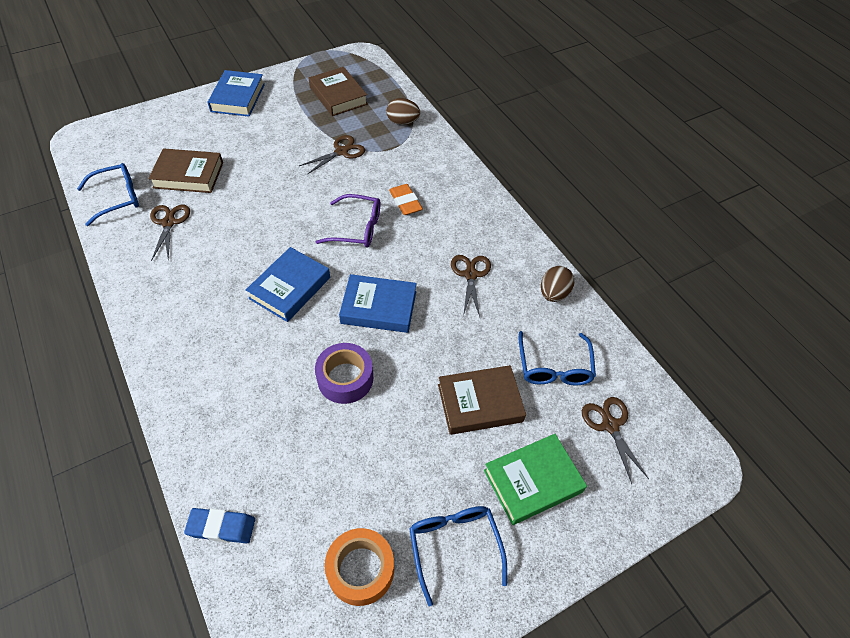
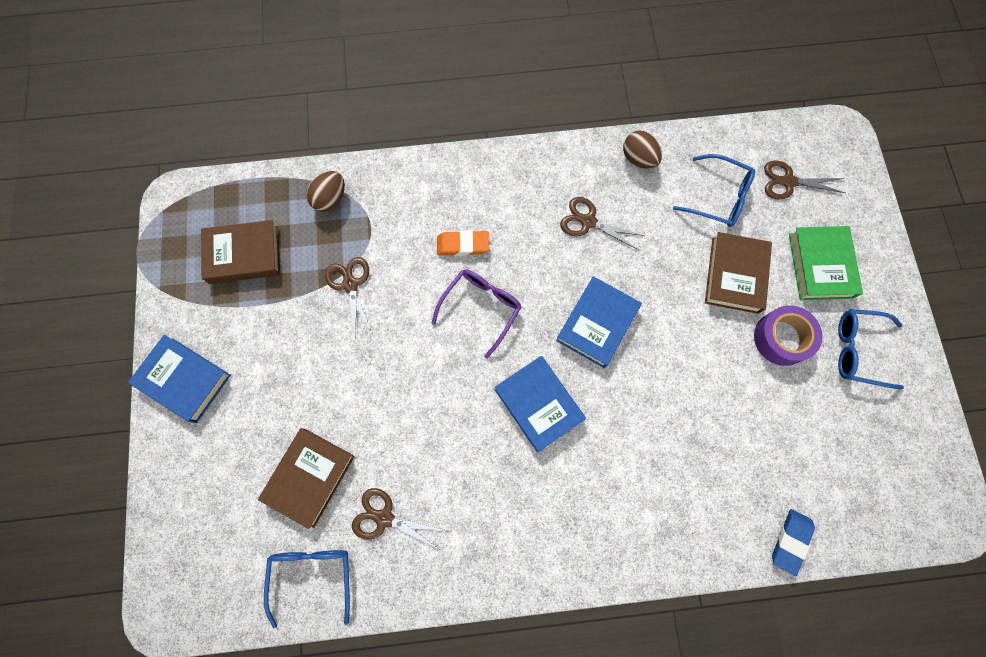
camera: 65 degrees left, 20 degrees up
purple tape [315,343,373,404] -> purple tape moved to [754,305,823,366]
orange tape [325,528,394,606] -> none

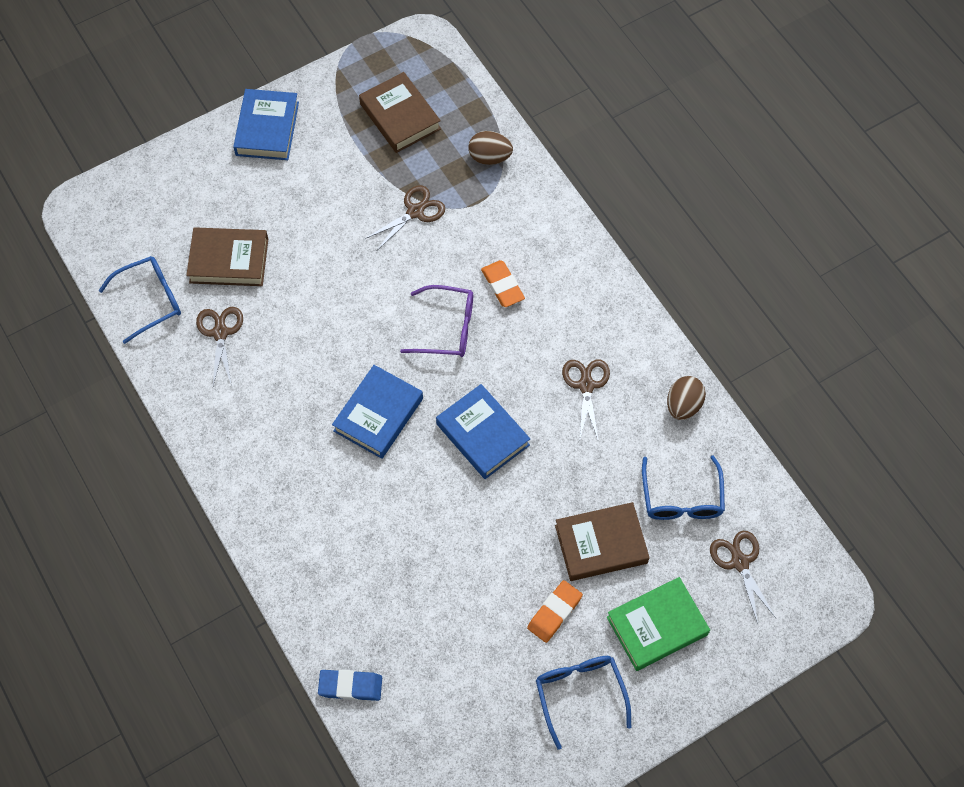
camera: 65 degrees right, 10 degrees down
blue book [556,276,642,368] -> blue book turned 45 degrees clockwise [436,384,530,479]
purple tape [754,305,823,366] -> orange eraser [527,580,583,643]

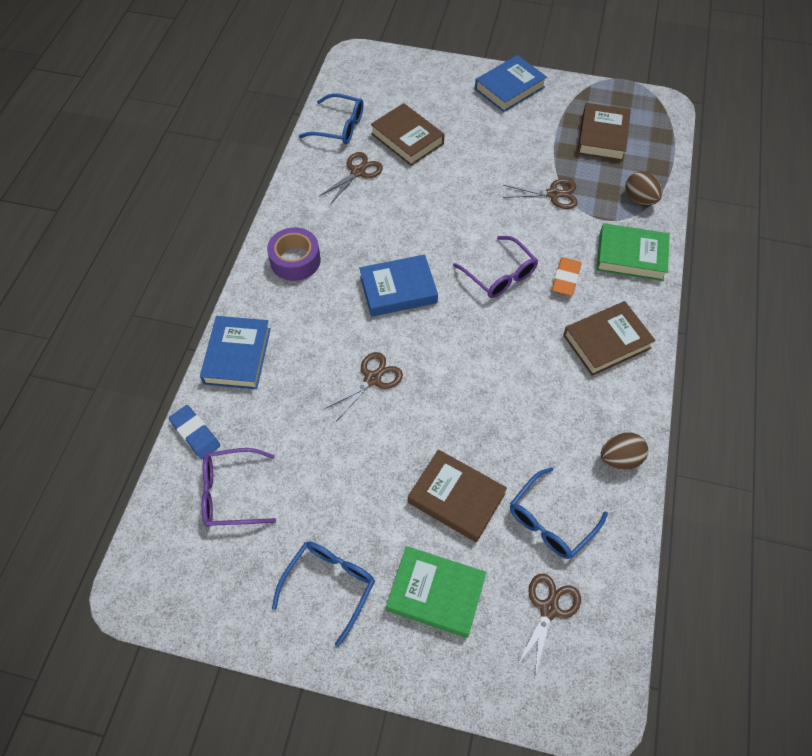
camera: 45 degrees right, 5 degrees down
blue book [436,384,530,479] -> blue book moved to [200,316,271,389]
orange eraser [527,580,583,643] -> none
brown scissors [562,360,610,442] -> brown scissors moved to [323,352,403,421]
none -> purple glasses [202,448,276,527]
none -> purple tape [267,227,321,281]
none -> brown book [563,301,656,376]
none -> green book [596,223,670,281]

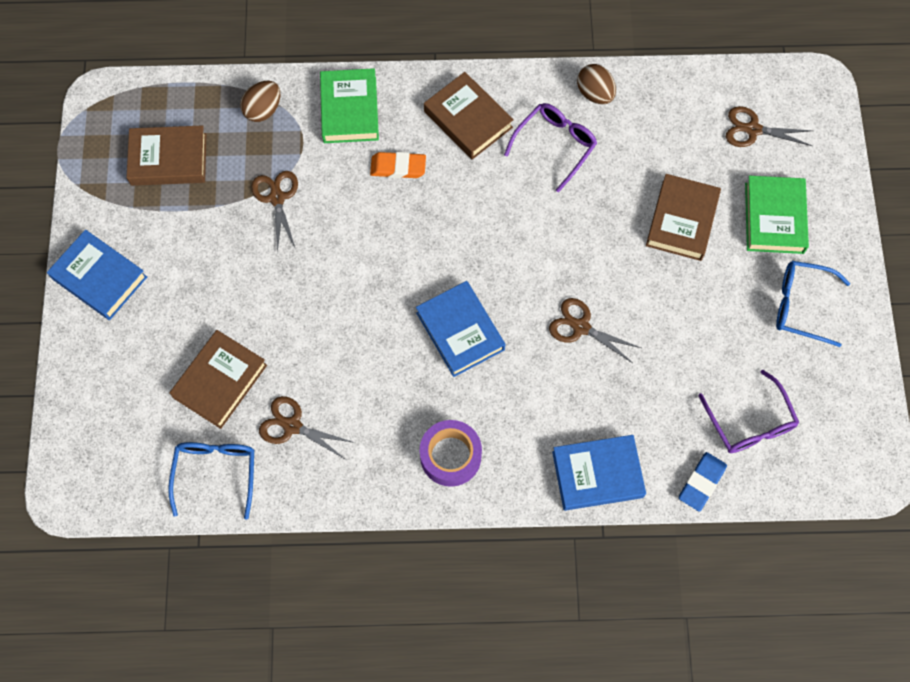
camera: 105 degrees left, 10 degrees up
purple glasses [453,236,538,298] -> purple glasses moved to [504,103,597,192]
blue glasses [510,467,608,559] -> none

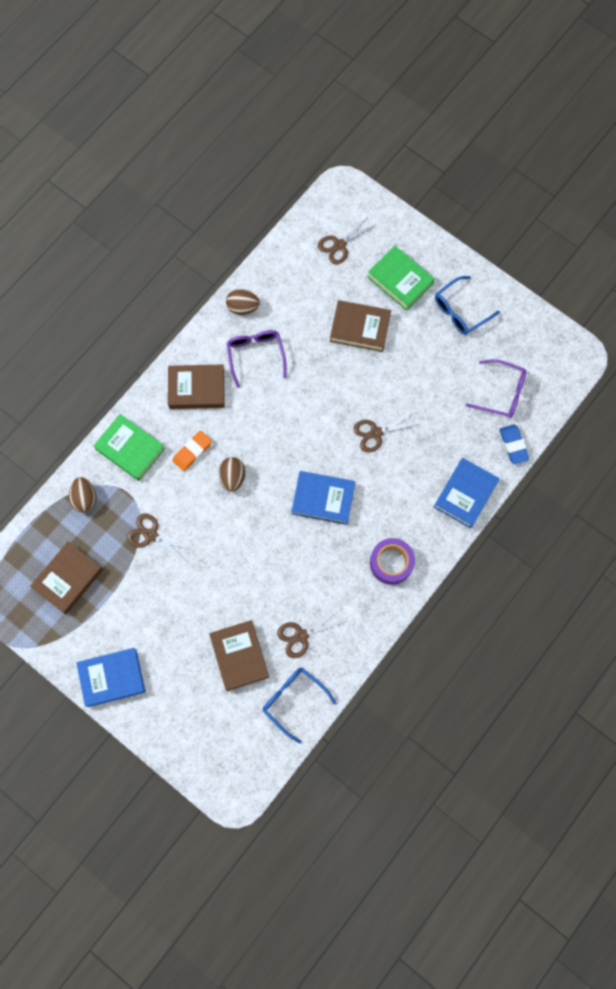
camera: 50 degrees left, 5 degrees up
brown book [646,174,721,261] -> brown book turned 45 degrees counterclockwise [330,300,391,352]
none -> brown egg [219,457,245,492]

